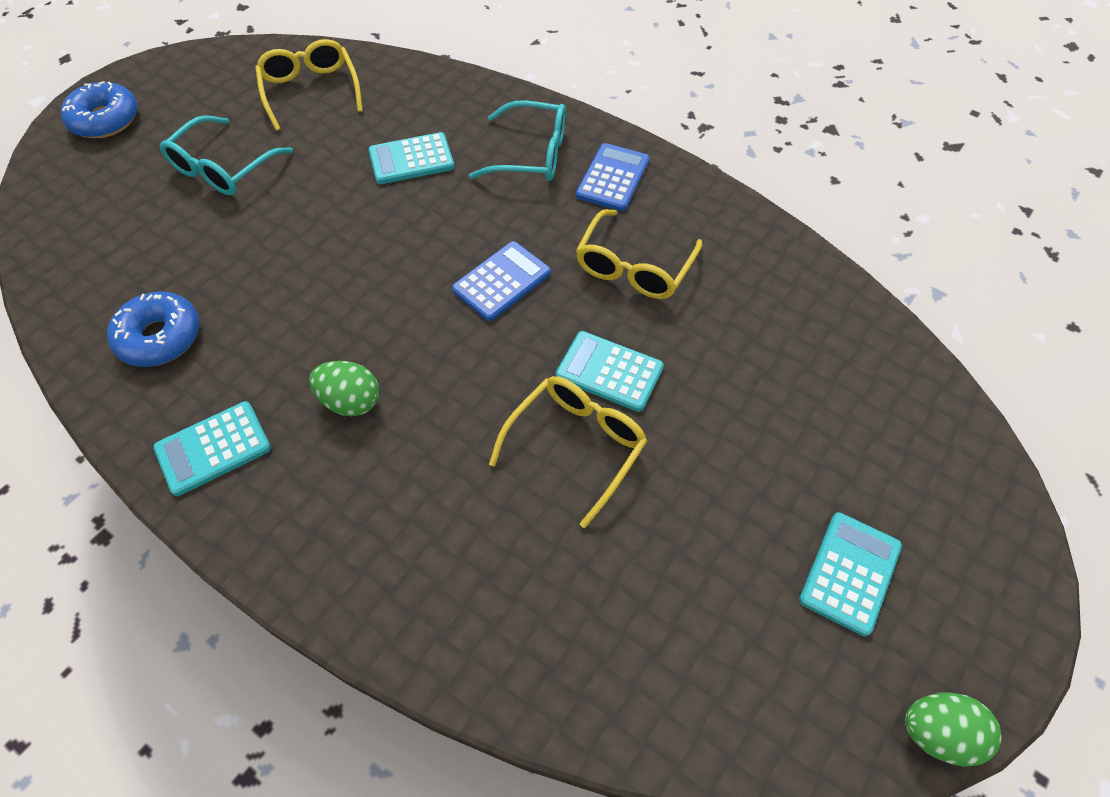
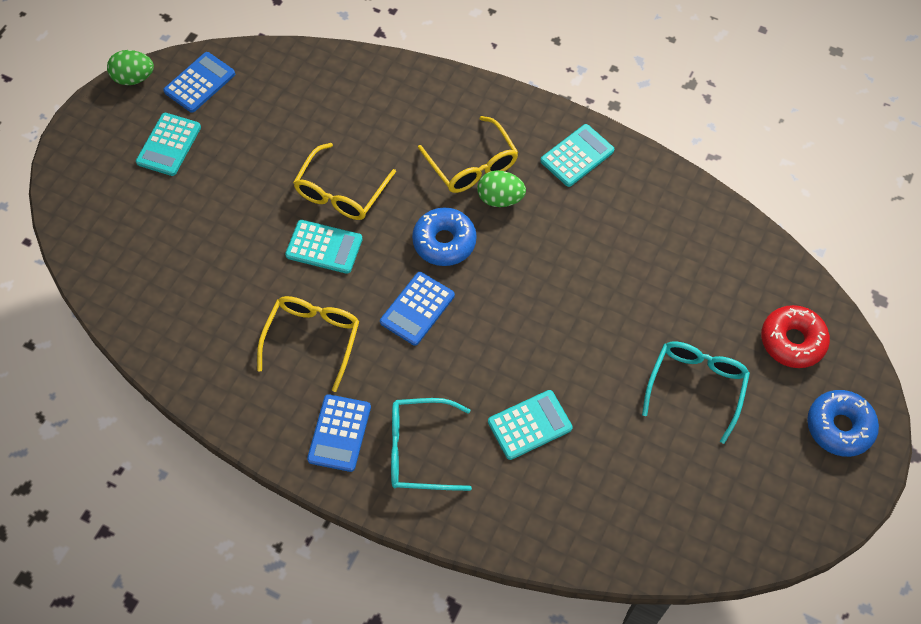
camera: 170 degrees right, 5 degrees up
blue donut [107,291,200,367] -> blue donut moved to [412,208,477,266]
yellow glasses [255,39,363,131] -> yellow glasses moved to [418,116,519,193]
none -> blue calculator [163,52,235,113]
none -> red donut [761,305,830,368]

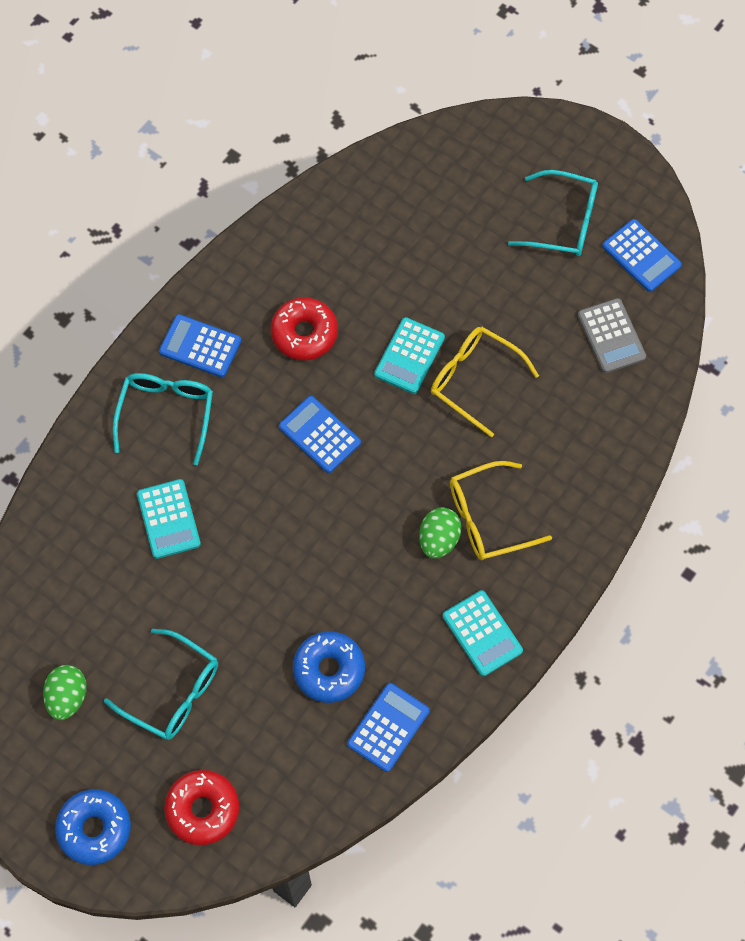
camera: 100 degrees right, 5 degrees up
green egg [107,50,154,85] -> green egg moved to [43,665,87,720]
turquoise calculator [136,113,201,176] -> turquoise glasses [508,170,598,256]
yellow glasses [257,296,359,392] -> red donut [271,298,338,360]
blue donut [412,208,477,266] -> blue donut moved to [293,631,365,703]
none -> blue calculator [347,683,430,772]
none -> grey calculator [578,298,646,373]

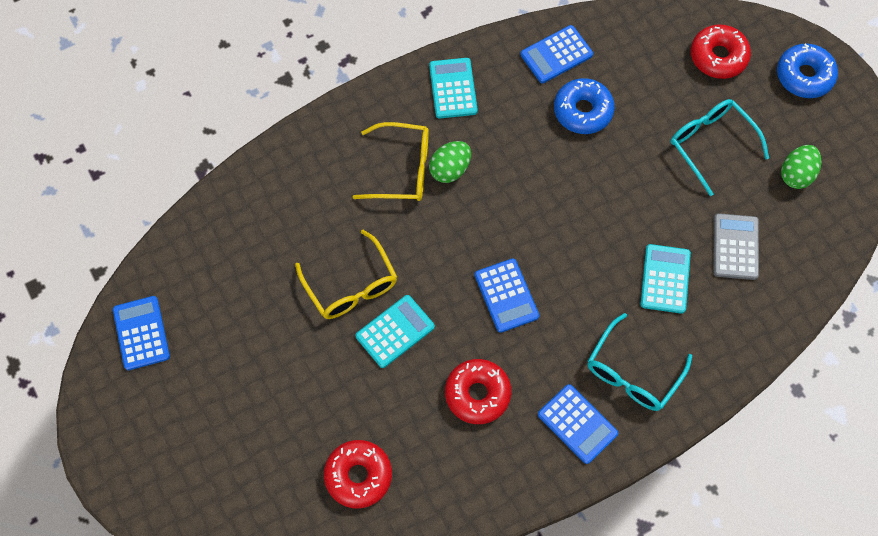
camera: 155 degrees left, 0 degrees up
turquoise glasses [508,170,598,256] -> none
grey calculator [578,298,646,373] -> grey calculator moved to [713,213,759,280]
none -> red donut [324,440,392,508]

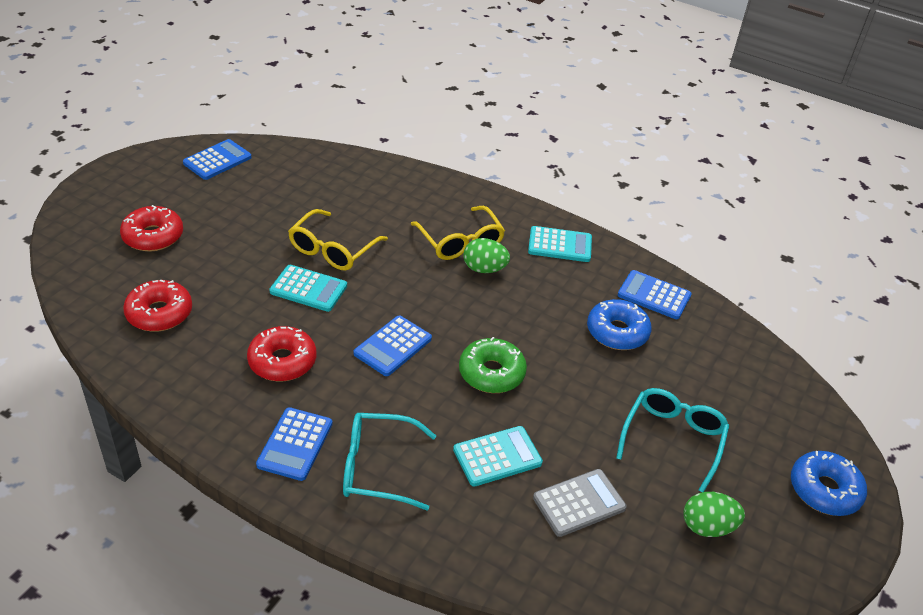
camera: 55 degrees right, 25 degrees down
turquoise calculator [429,58,478,119] -> turquoise calculator turned 45 degrees clockwise [528,226,592,262]
red donut [691,24,751,79] -> red donut moved to [120,205,183,251]
none -> green donut [459,337,527,393]

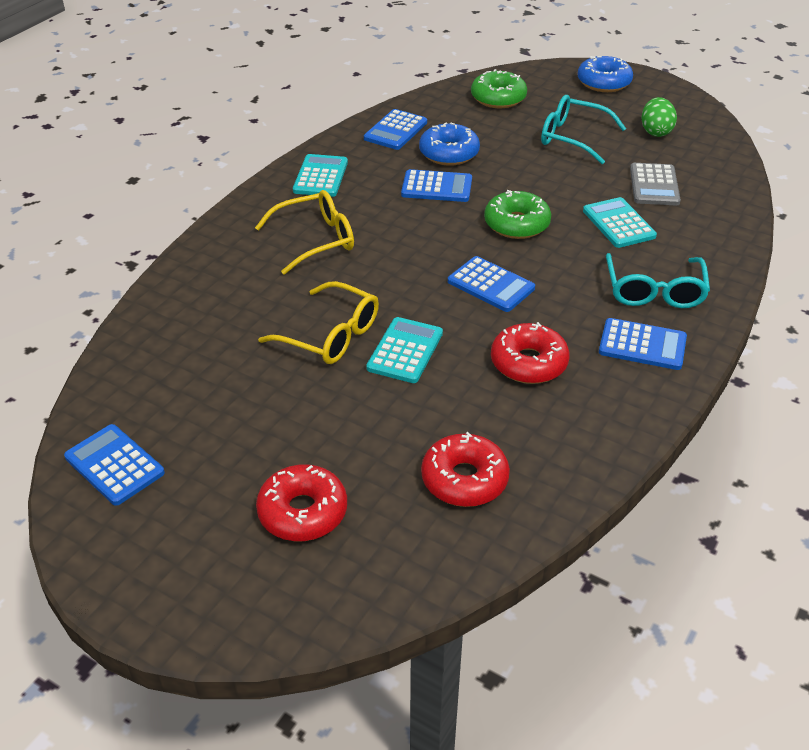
camera: 85 degrees left, 0 degrees up
green egg [463,238,510,273] -> none
grey calculator [533,469,627,537] -> grey calculator turned 150 degrees counterclockwise [630,163,681,205]
none -> blue calculator [401,169,472,202]
none -> green donut [471,69,527,108]

